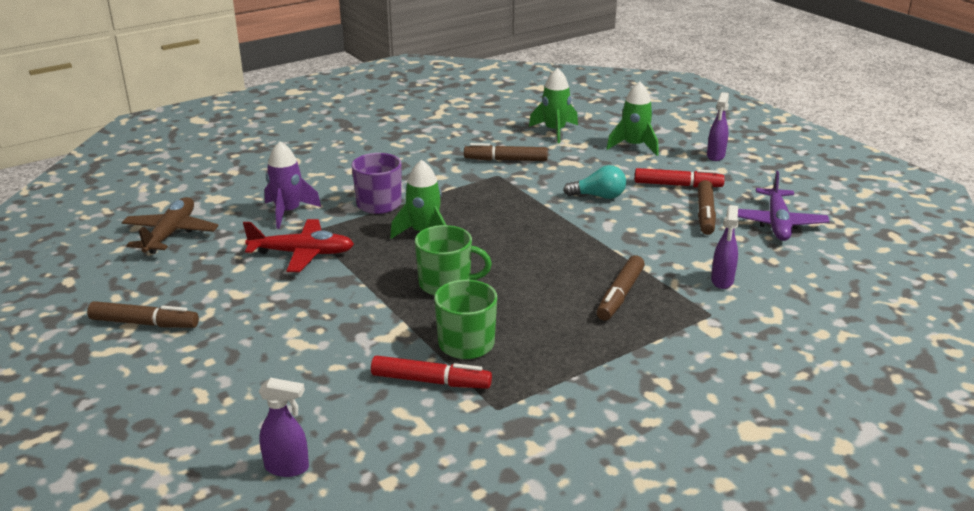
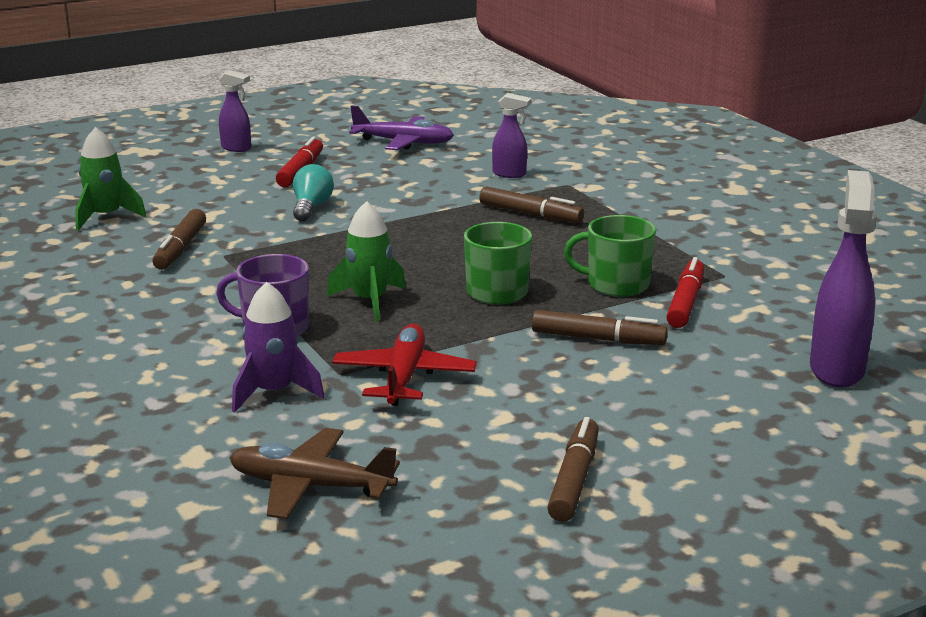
camera: 85 degrees left, 5 degrees down
purple spray bottle [258,378,309,477] -> purple spray bottle [810,170,877,387], size x1.79
green rocket [606,82,659,156] -> none
brown marker [698,180,716,235] -> brown marker moved to [532,310,668,345]

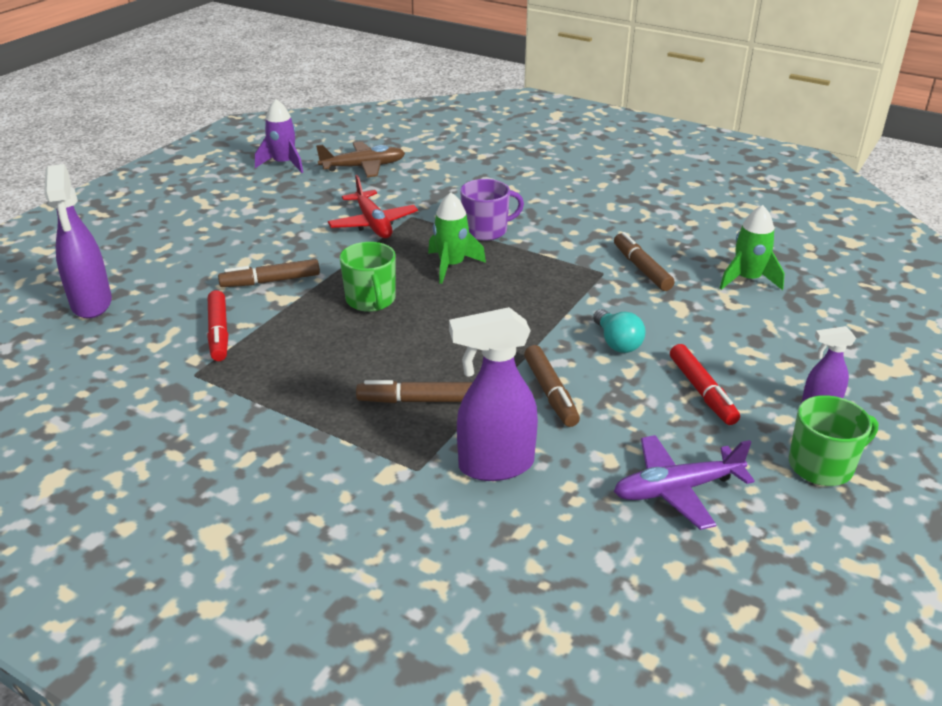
camera: 150 degrees right, 10 degrees up
purple rocket [232,282,325,413] -> purple rocket moved to [255,99,303,173]
purple spray bottle [492,93,532,178] -> purple spray bottle [449,307,538,481], size x1.79
brown marker [547,417,599,522] -> brown marker moved to [524,345,580,427]
green mug [564,215,656,297] -> green mug moved to [789,395,878,486]

